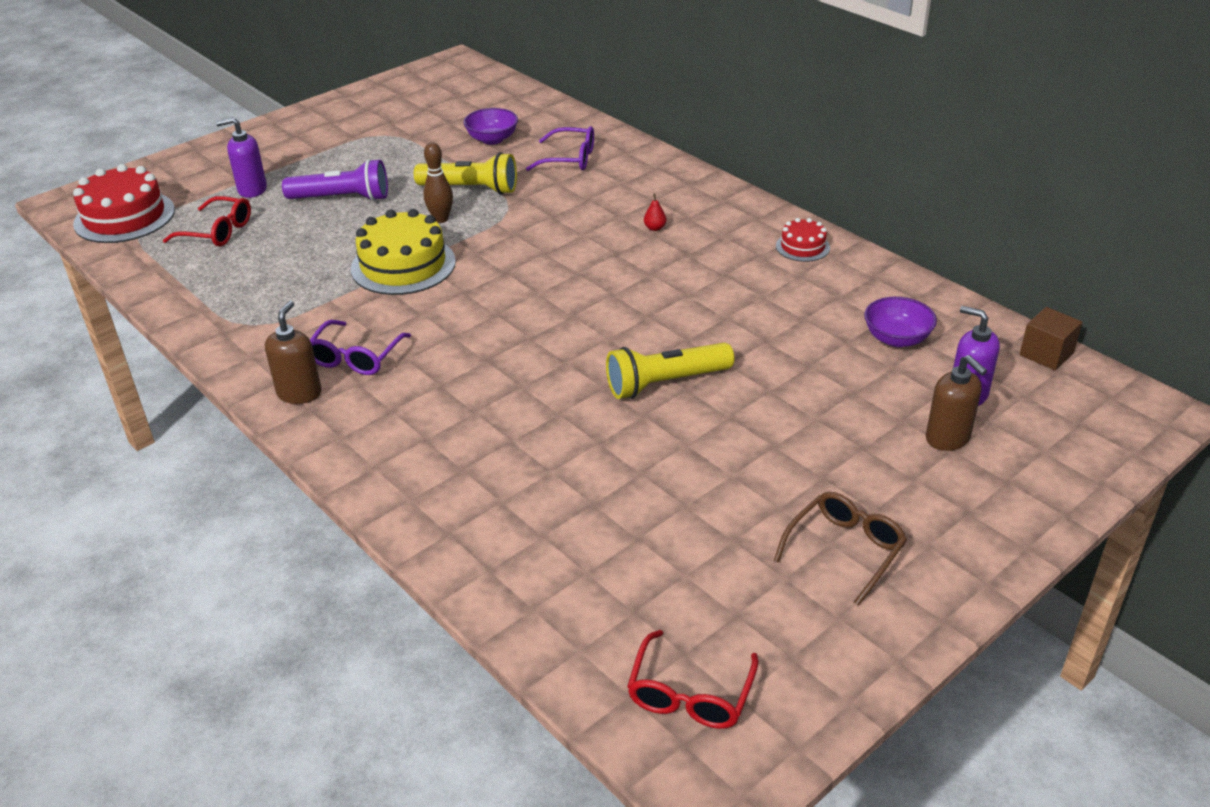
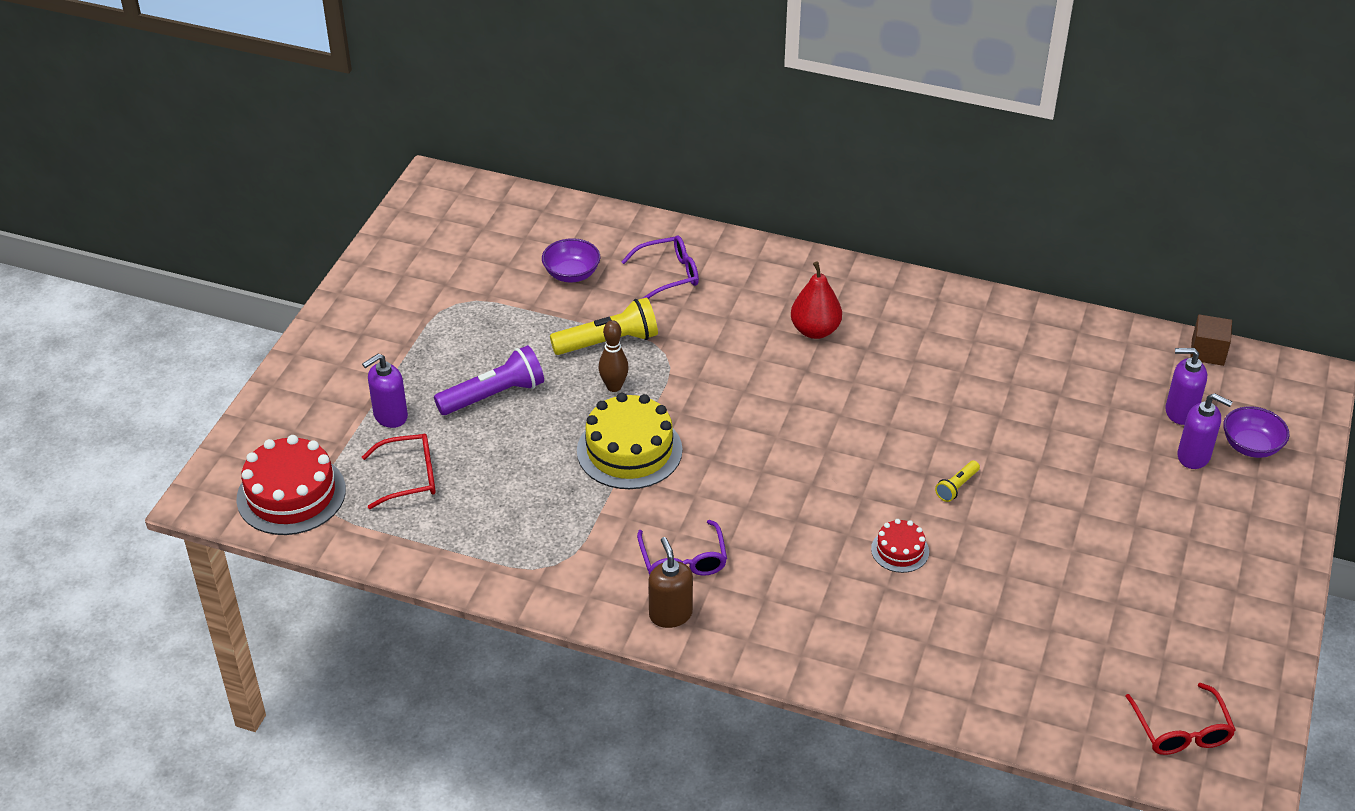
camera: 30 degrees left, 5 degrees up
yellow flashlight [606,343,734,399] -> yellow flashlight [935,461,980,502], size x0.50
red pear [644,194,666,231] -> red pear [791,261,842,339], size x2.29
brown glasses [774,492,907,606] -> none
red cake [776,218,830,262] -> red cake moved to [871,519,929,573]
purple bowl [864,297,937,347] -> purple bowl moved to [1223,406,1289,458]
brown soap dispenser [926,355,987,451] -> purple soap dispenser [1177,393,1232,469]

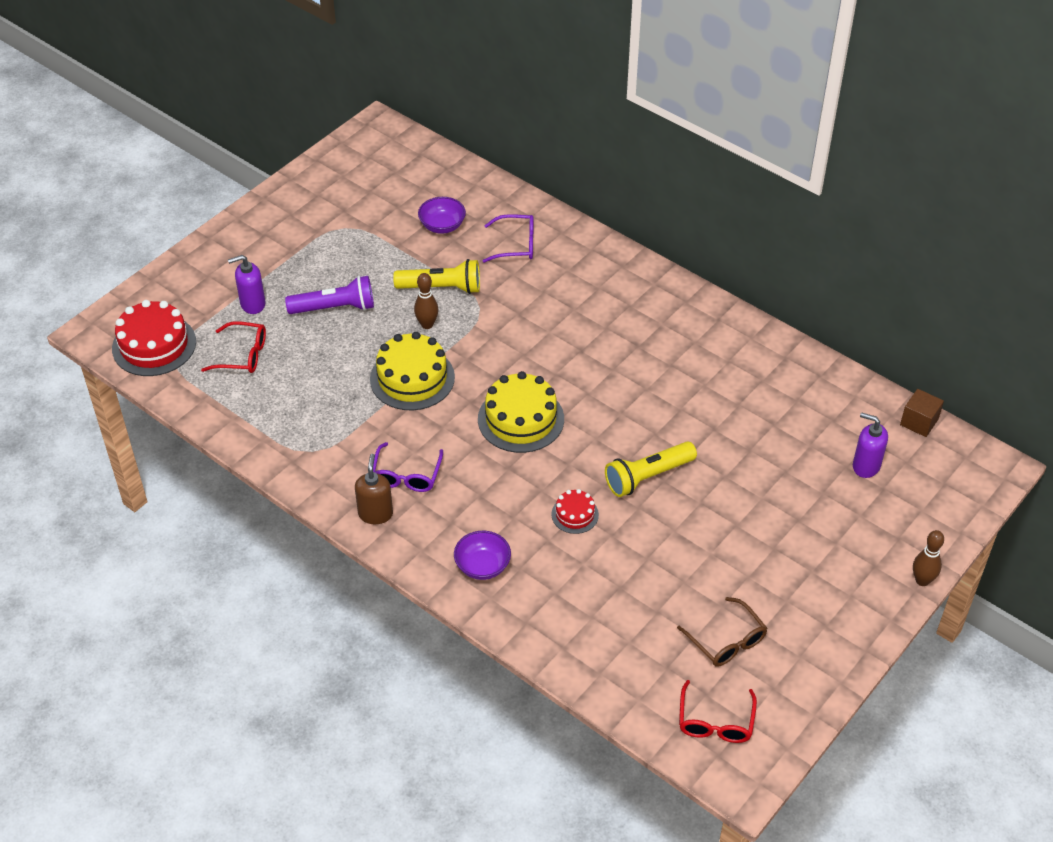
camera: 20 degrees right, 5 degrees up
red pear [791,261,842,339] -> none
yellow flashlight [935,461,980,502] -> yellow flashlight [605,442,697,497], size x1.99
purple soap dispenser [1177,393,1232,469] -> none
purple bowl [1223,406,1289,458] -> purple bowl moved to [454,531,511,580]
none -> yellow cake [478,371,564,453]
none -> brown glasses [677,597,767,667]
none -> brown bowling pin [913,530,944,586]

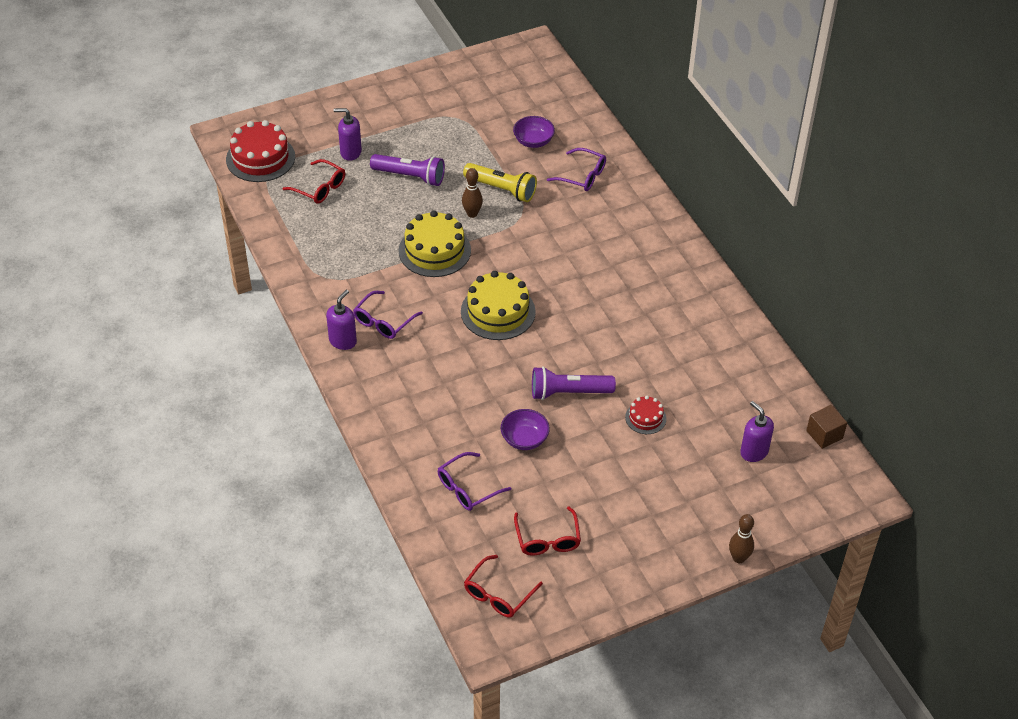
camera: 25 degrees right, 0 degrees up
brown soap dispenser [355,454,393,524] -> purple soap dispenser [326,290,357,350]
purple bowl [454,531,511,580] -> purple bowl moved to [501,409,550,450]
red cake [551,489,599,534] -> red cake moved to [625,396,666,434]
yellow flashlight [605,442,697,497] -> purple flashlight [532,366,616,400]
brown glasses [677,597,767,667] -> red glasses [514,507,581,556]
none -> purple glasses [438,452,511,511]

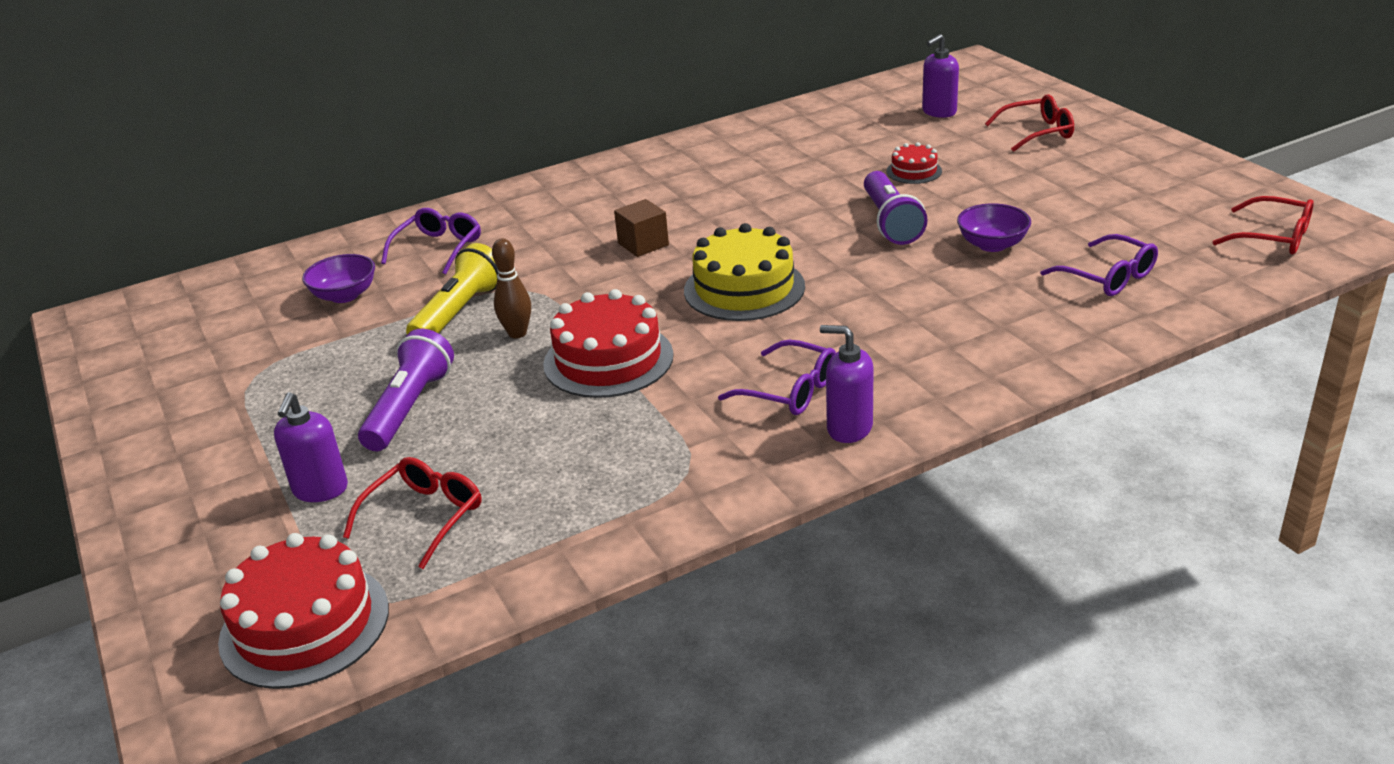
camera: 90 degrees left, 15 degrees down
yellow cake [399,210,471,277] -> red cake [543,289,673,398]
red glasses [514,507,581,556] -> red glasses moved to [985,94,1074,152]
brown bowling pin [729,514,754,563] -> none
brown cube [806,405,847,449] -> brown cube moved to [614,199,669,257]

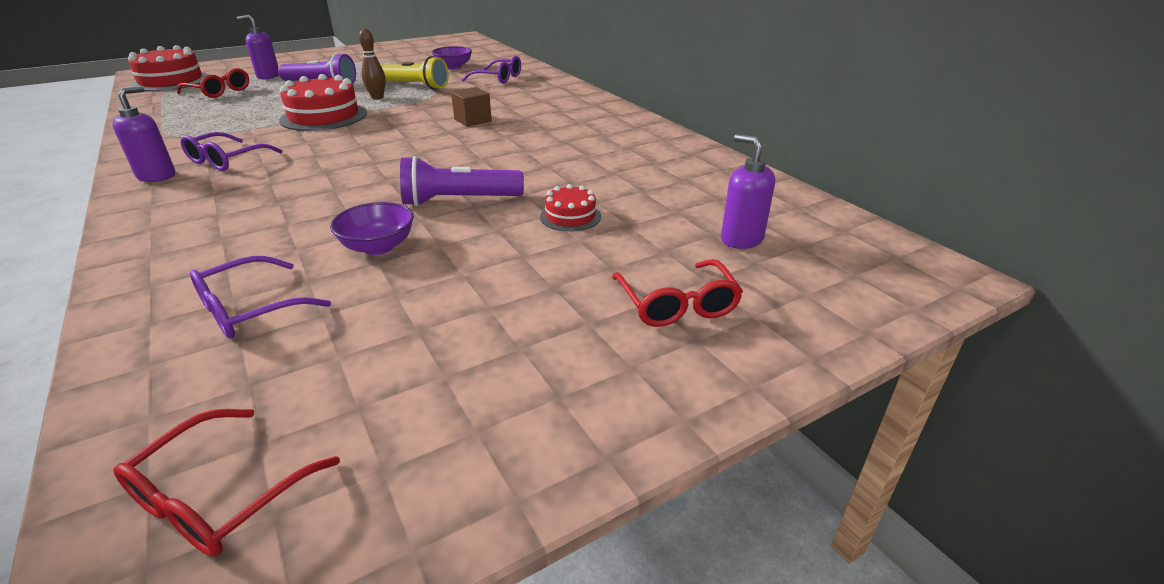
camera: 85 degrees right, 0 degrees up
yellow cake [684,223,805,321] -> none

